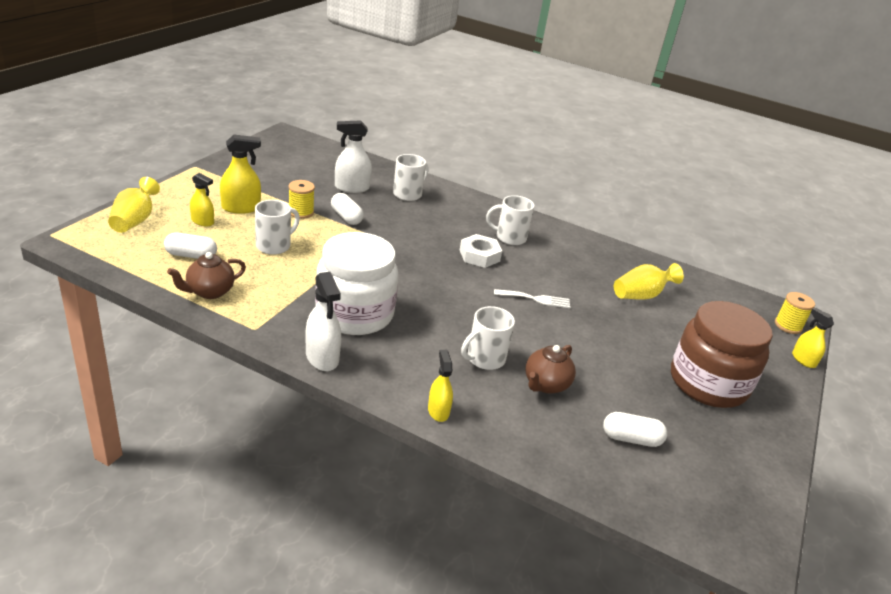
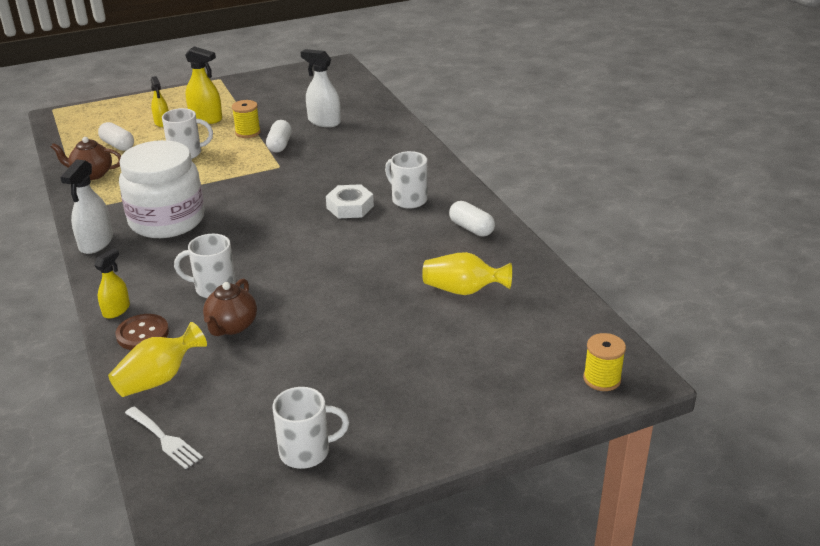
camera: 45 degrees right, 0 degrees up
yellow vase [108,177,160,233] -> yellow vase moved to [108,322,207,397]
white mug [393,154,428,201] -> white mug moved to [272,387,349,469]
white fork [494,289,570,308] -> white fork moved to [125,407,203,469]
brown teapot [526,345,576,394] -> brown teapot turned 60 degrees counterclockwise [203,279,257,336]
white capsule [603,412,667,447] -> white capsule moved to [449,201,495,236]
brown jar [671,301,773,408] -> none
yellow spray bottle [792,308,834,368] -> none
none -> brown button [116,314,169,350]

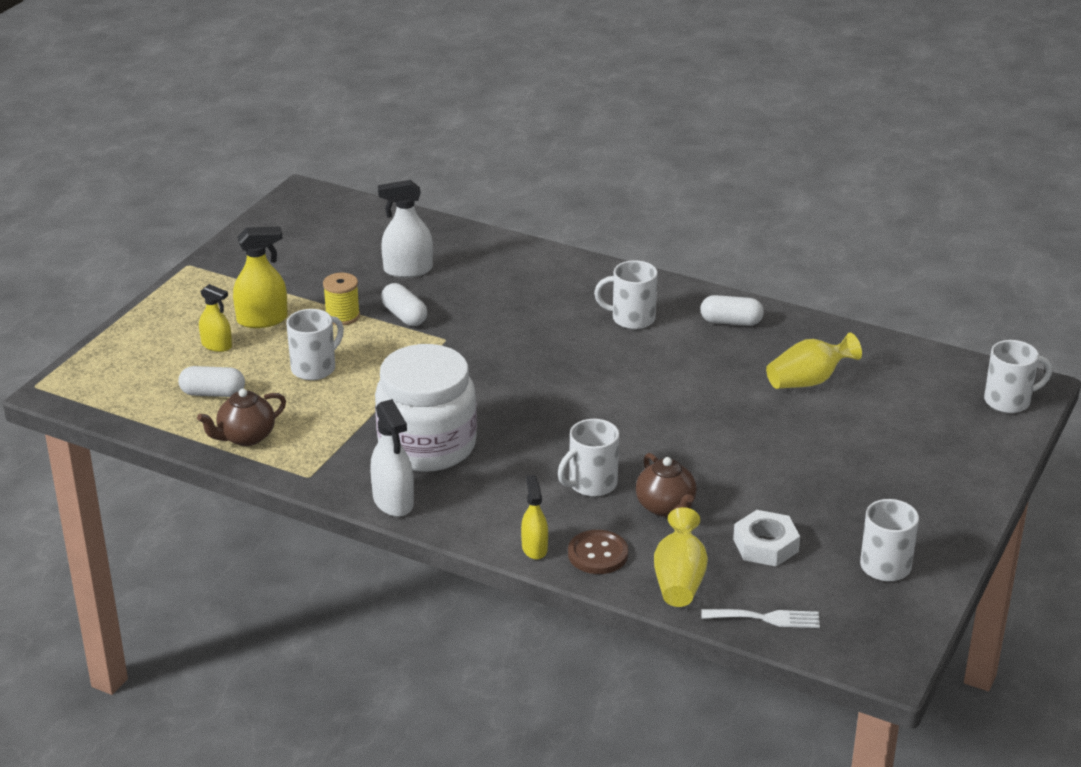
camera: 40 degrees left, 0 degrees up
white nut [326,184,374,219] -> white nut moved to [733,510,800,567]
yellow spool [583,333,626,391] -> white mug [984,340,1052,413]

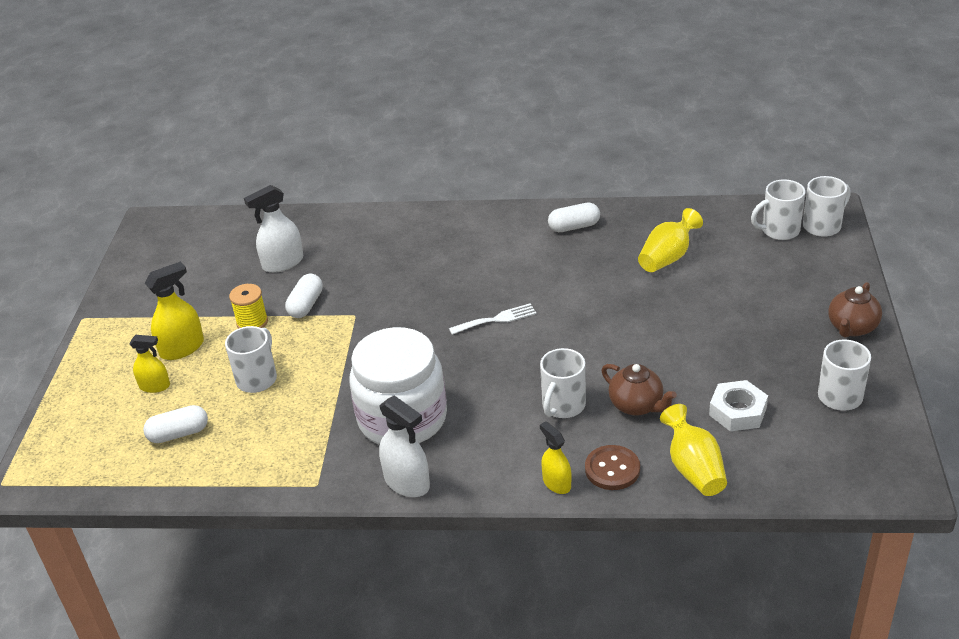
camera: 20 degrees left, 5 degrees up
brown teapot [197,389,286,446] -> brown teapot moved to [828,282,882,338]
white capsule [381,283,427,326] -> white capsule turned 75 degrees clockwise [285,274,323,318]
white mug [594,260,658,329] -> white mug moved to [751,179,805,240]
white fork [701,609,820,628] -> white fork moved to [449,303,537,335]

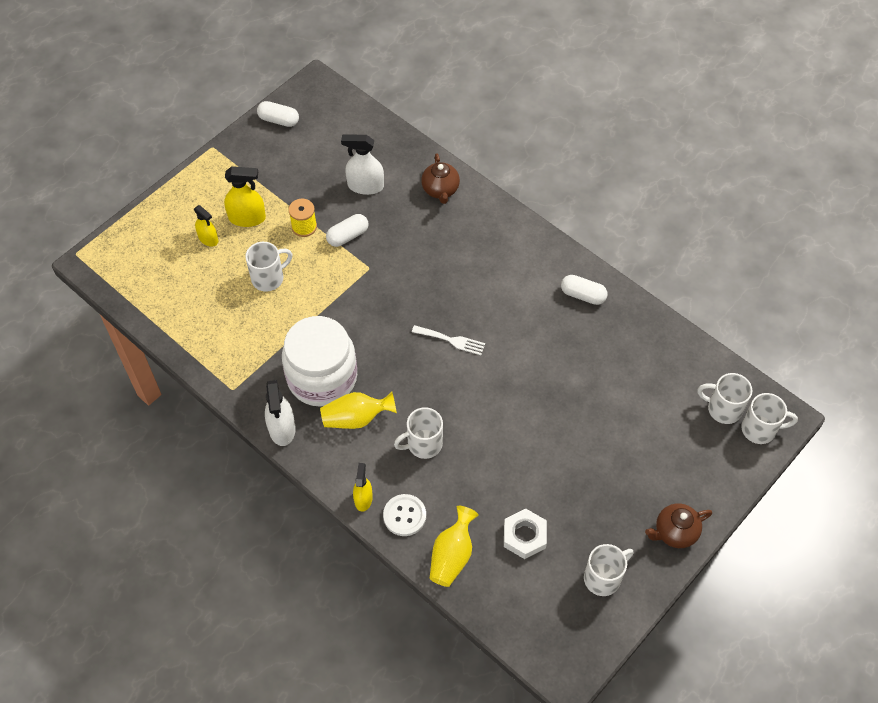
camera: 35 degrees right, 20 degrees up
white capsule [143,405,208,443] -> white capsule moved to [257,101,299,127]
brown button [585,445,640,490] -> white button [383,494,426,536]
brown teapot [602,364,677,416] -> brown teapot moved to [421,153,460,204]
yellow vase [638,208,703,272] -> yellow vase moved to [320,392,397,429]

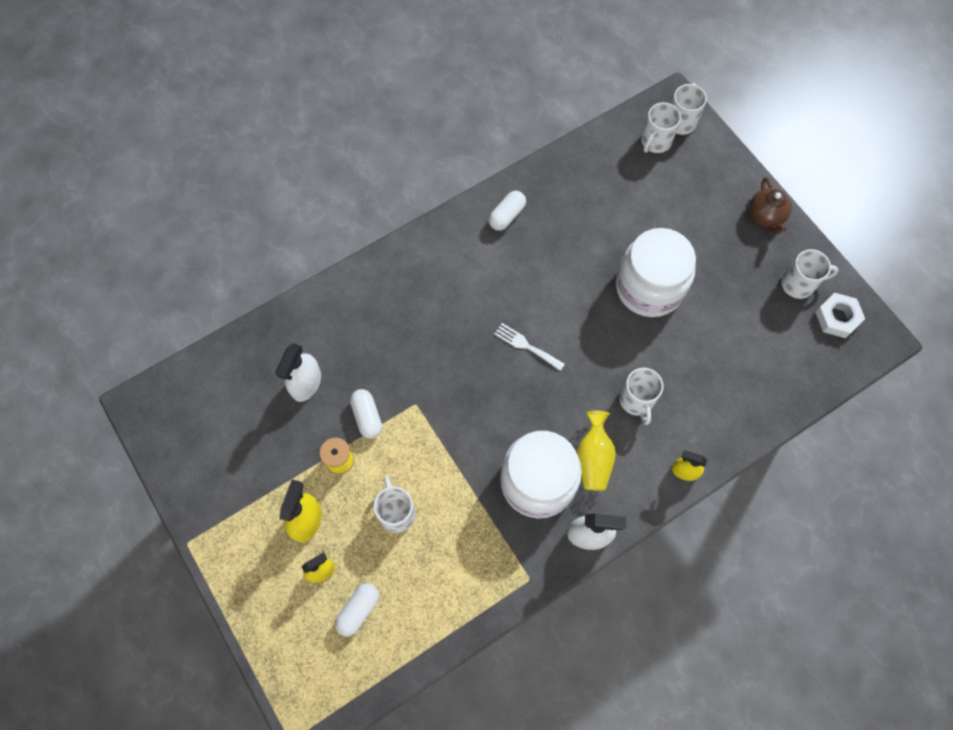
camera: 75 degrees left, 10 degrees up
white capsule [257,101,299,127] -> white capsule moved to [335,583,379,637]
white button [383,494,426,536] -> none
white fork [412,325,485,355] -> white fork turned 90 degrees counterclockwise [494,323,565,371]
brown teapot [421,153,460,204] -> none
yellow vase [430,506,479,587] -> none
white nut [504,509,547,559] -> white nut moved to [815,293,865,338]
white mug [584,544,633,596] -> white mug turned 105 degrees clockwise [781,249,839,299]
none -> white jar [616,228,696,317]

